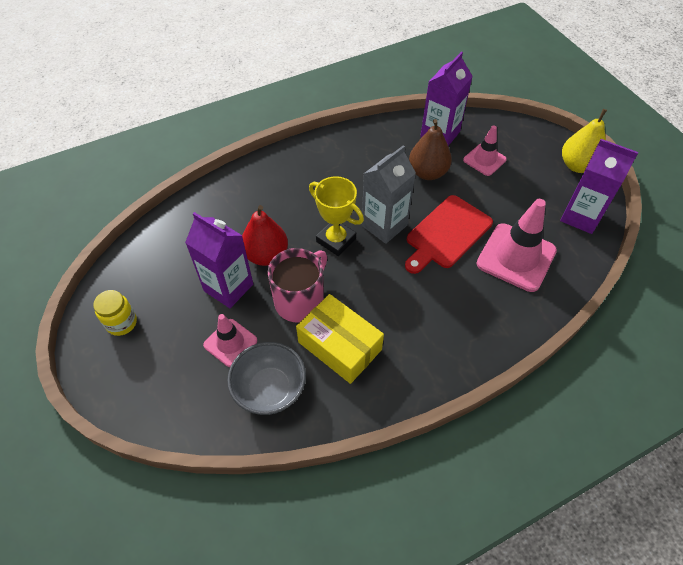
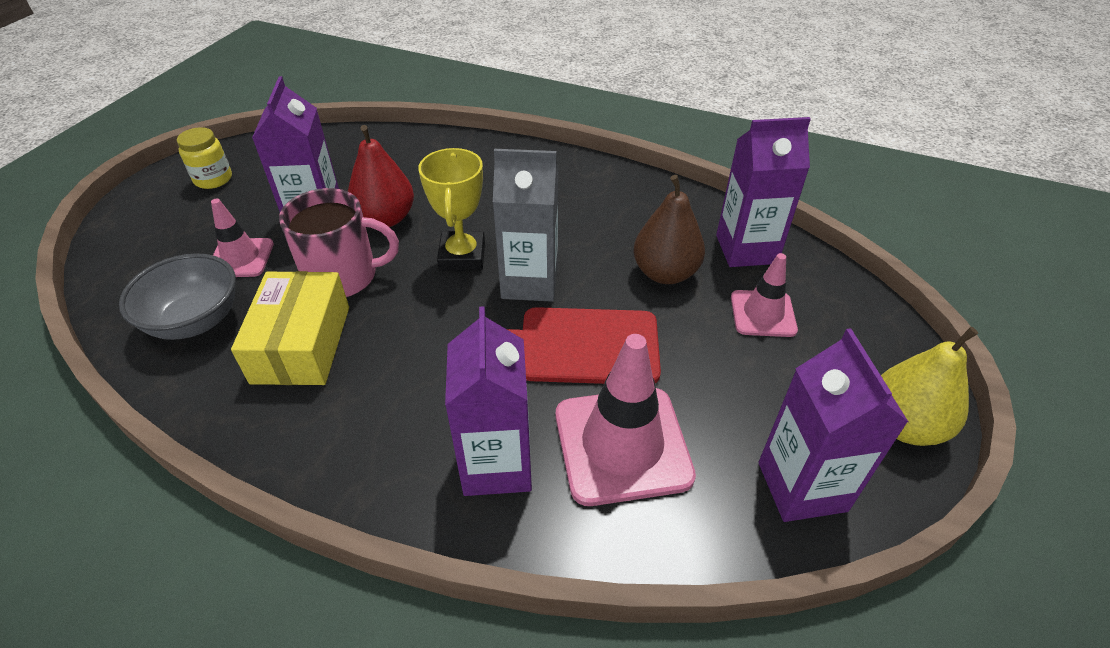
camera: 50 degrees right, 10 degrees down
none -> purple carton [445,306,532,496]

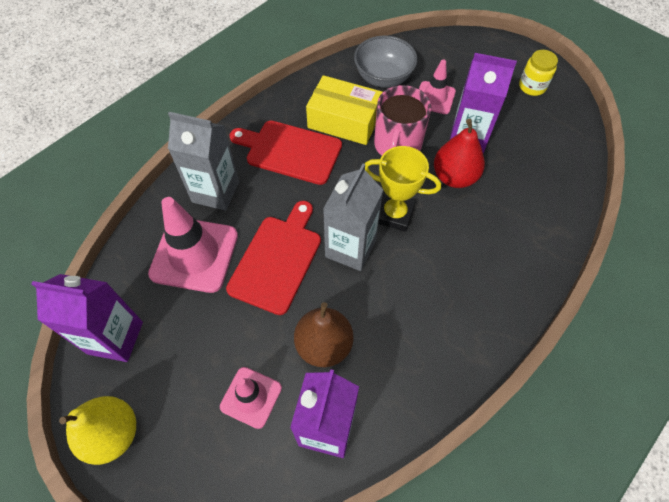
camera: 110 degrees right, 15 degrees up
purple carton [445,306,532,496] -> grey carton [168,112,239,211]
none -> red cutting board [229,121,342,185]

